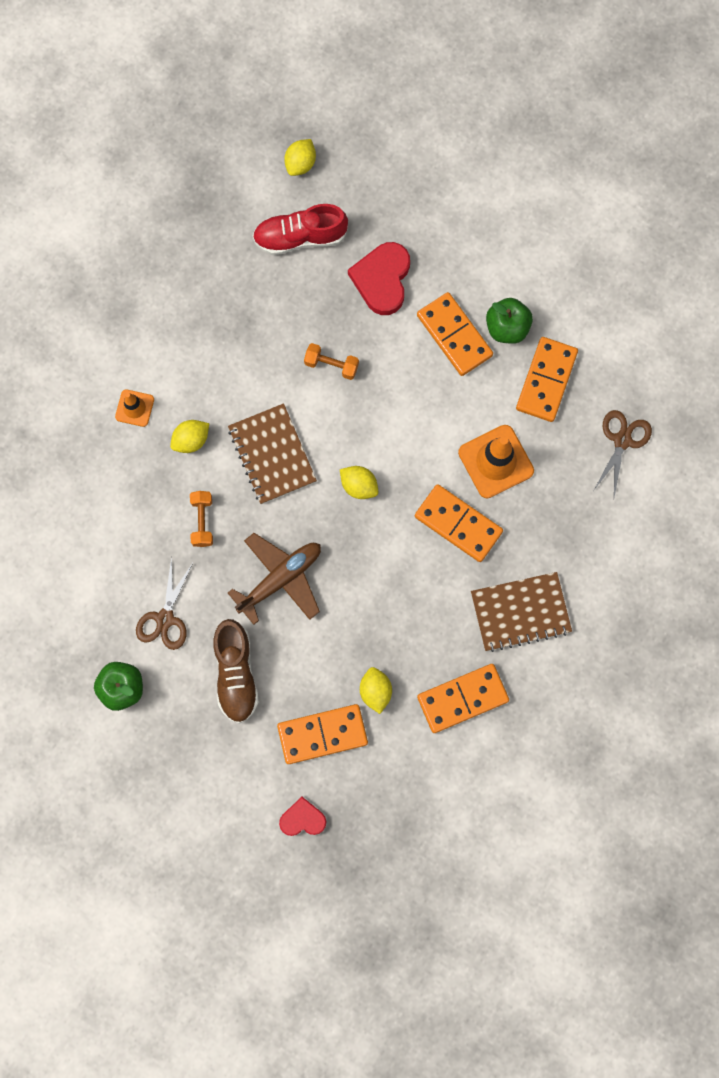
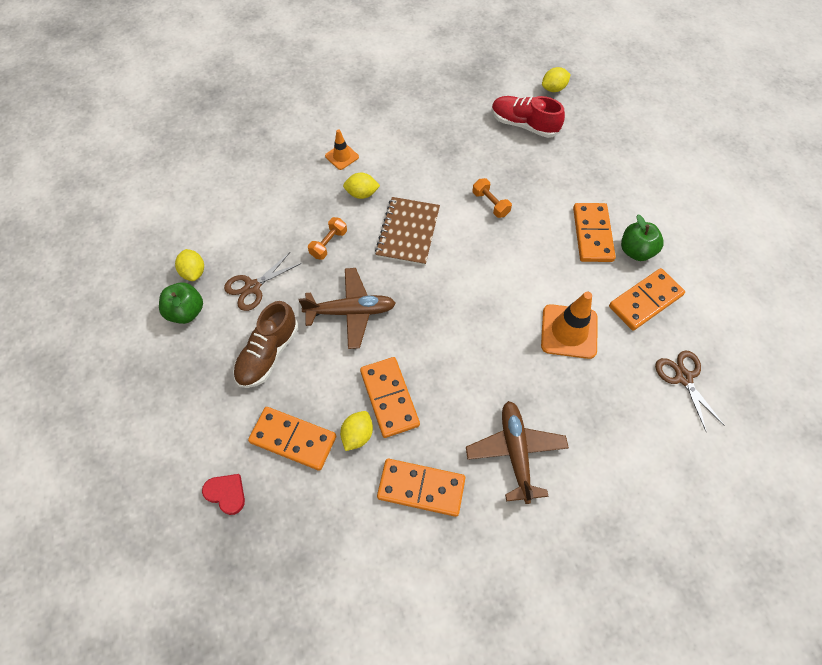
camera: 35 degrees right, 15 degrees down
yellow lemon [340,466,378,499] -> yellow lemon moved to [175,249,204,281]
red heart [348,242,410,315] -> none
orange domino [415,484,503,562] -> orange domino moved to [360,357,420,438]
brown notebook [471,572,572,652] -> brown plane [466,401,569,504]
brown scissors [594,410,652,497] -> brown scissors turned 75 degrees counterclockwise [655,350,725,431]

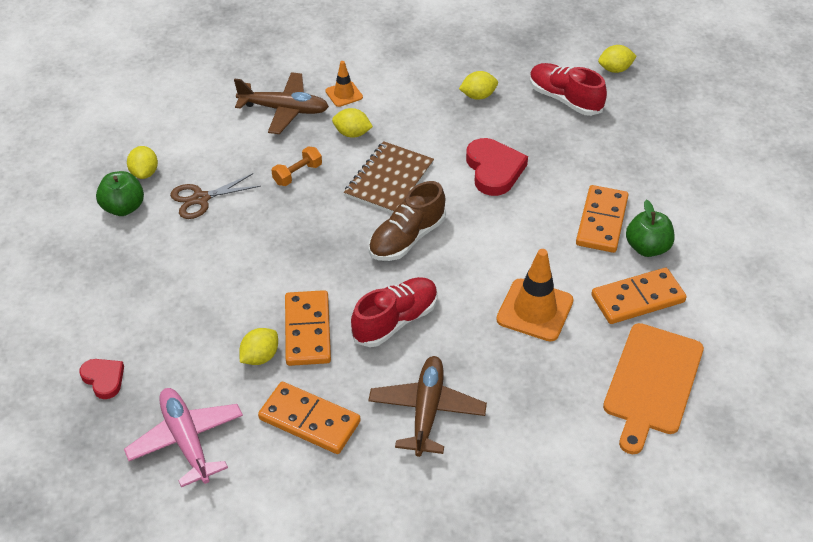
camera: 15 degrees right, 15 degrees down
brown shoe [233,301,298,388] -> brown shoe moved to [369,181,446,261]
orange domino [248,407,336,471] -> none
brown plane [299,268,396,349] -> brown plane moved to [234,72,329,134]
orange dumbbell [472,178,512,218] -> red heart [466,138,528,196]
brown scissors [655,350,725,431] -> orange cutting board [603,323,704,454]
none -> pink plane [124,388,243,487]
none -> red shoe [351,277,438,347]
none -> yellow lemon [459,71,498,100]

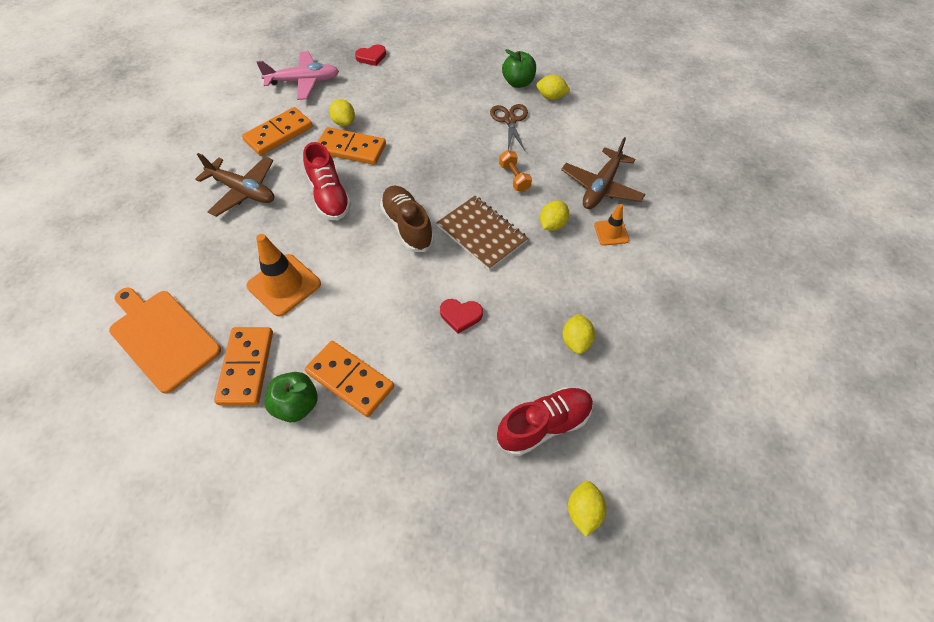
camera: 110 degrees right, 10 degrees up
red heart [466,138,528,196] -> red heart [440,299,483,334], size x0.59

